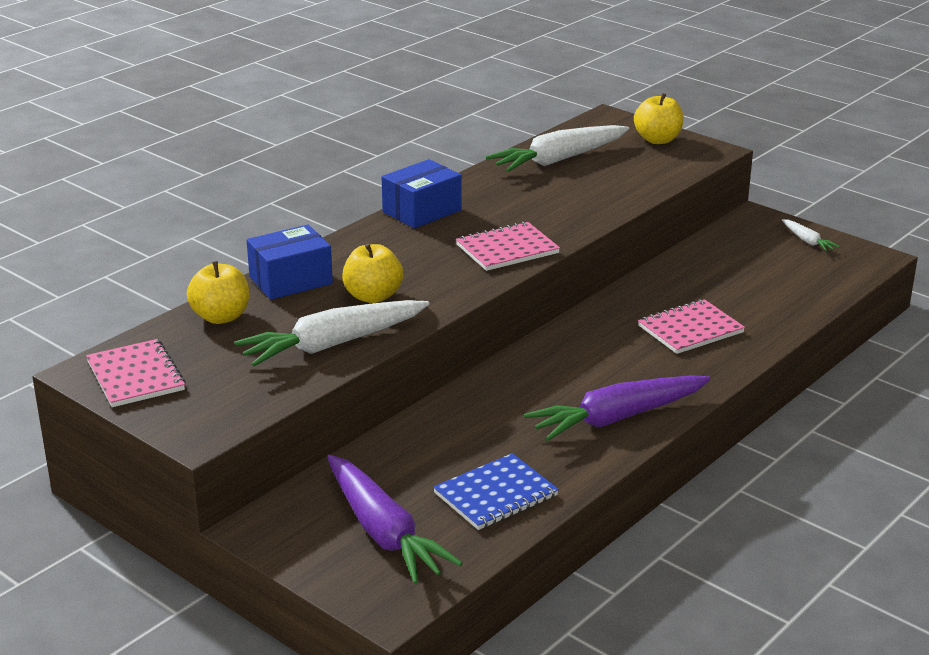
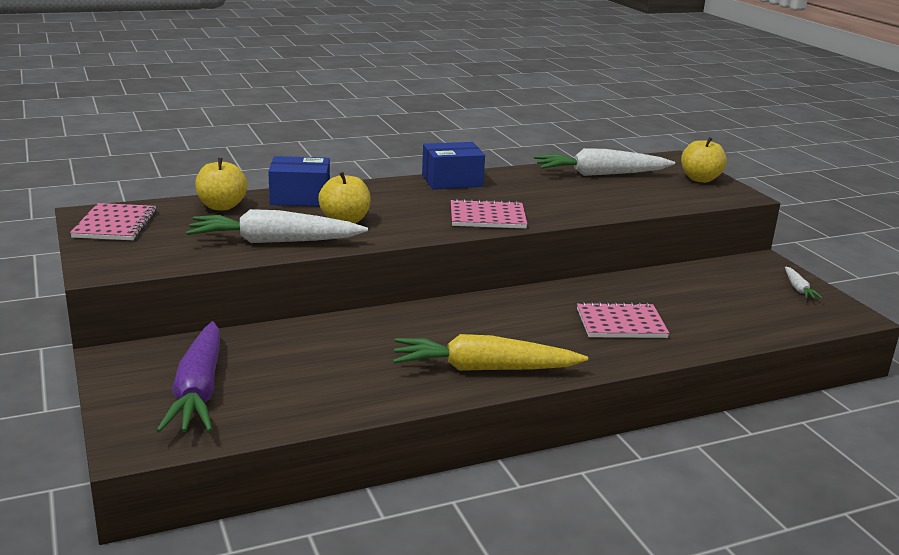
camera: 25 degrees right, 5 degrees down
blue notebook [433,453,559,530] -> none
purple carrot [524,375,710,441] -> yellow carrot [393,334,588,371]

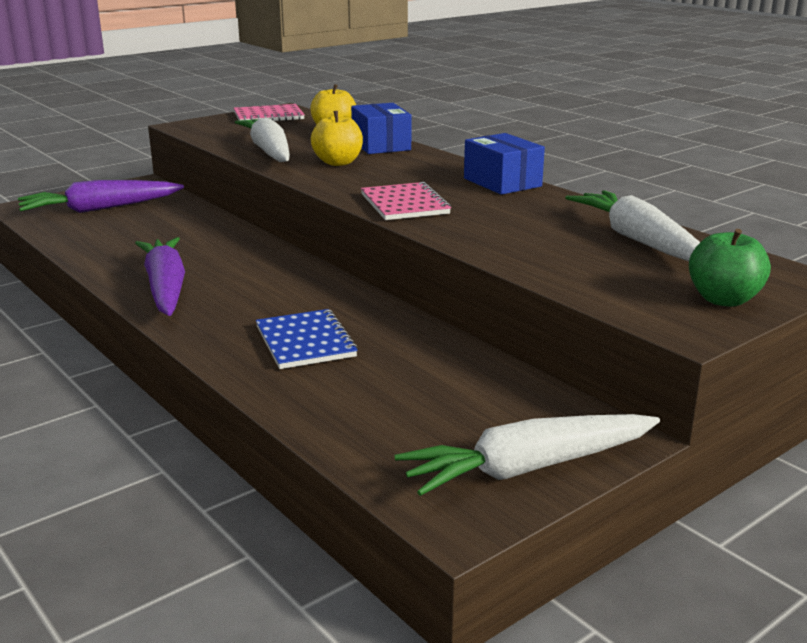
camera: 75 degrees right, 0 degrees up
yellow carrot [393,334,588,371] -> purple carrot [135,237,185,316]
pink notebook [577,302,669,338] -> blue notebook [256,309,358,369]
yellow apple [681,137,727,183] -> green apple [689,229,771,307]
white carrot [785,267,823,299] -> white carrot [395,414,660,496], size x2.21

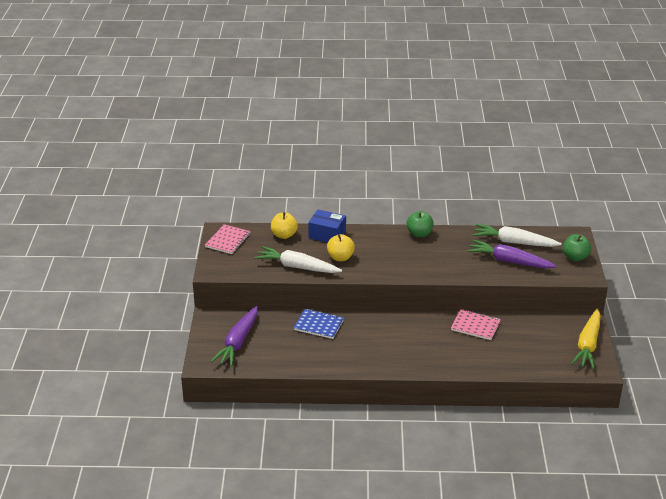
camera: 50 degrees left, 10 degrees up
purple carrot [135,237,185,316] -> purple carrot moved to [467,240,557,268]
blue notebook [256,309,358,369] -> blue notebook moved to [294,309,344,339]
pink notebook [361,182,451,220] -> pink notebook moved to [451,309,501,340]
white carrot [395,414,660,496] -> yellow carrot [571,309,601,369]
blue box [464,133,545,195] -> green apple [406,211,434,237]

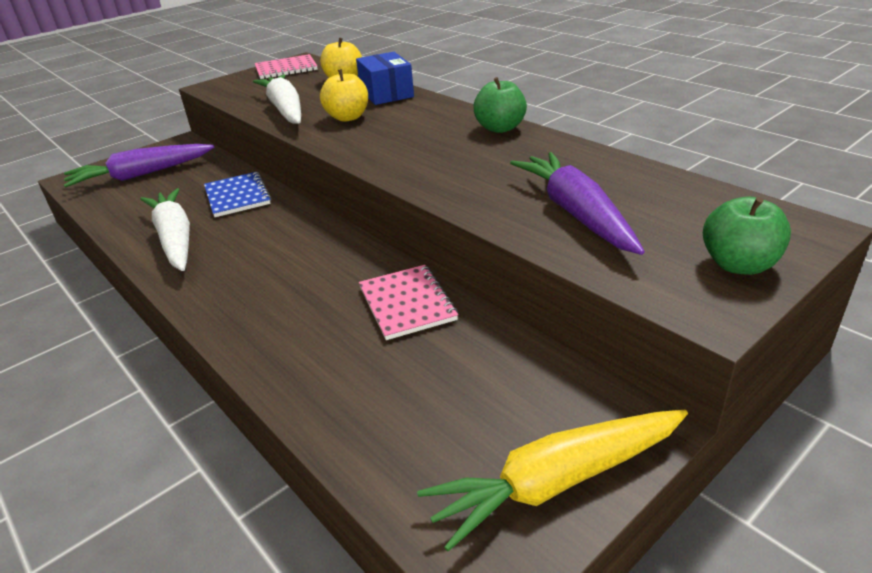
camera: 50 degrees right, 0 degrees up
white carrot [473,224,562,247] -> white carrot moved to [140,188,190,271]

